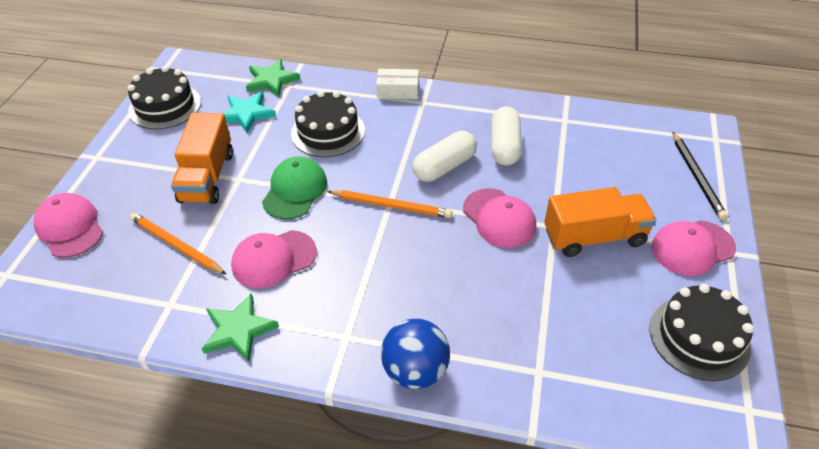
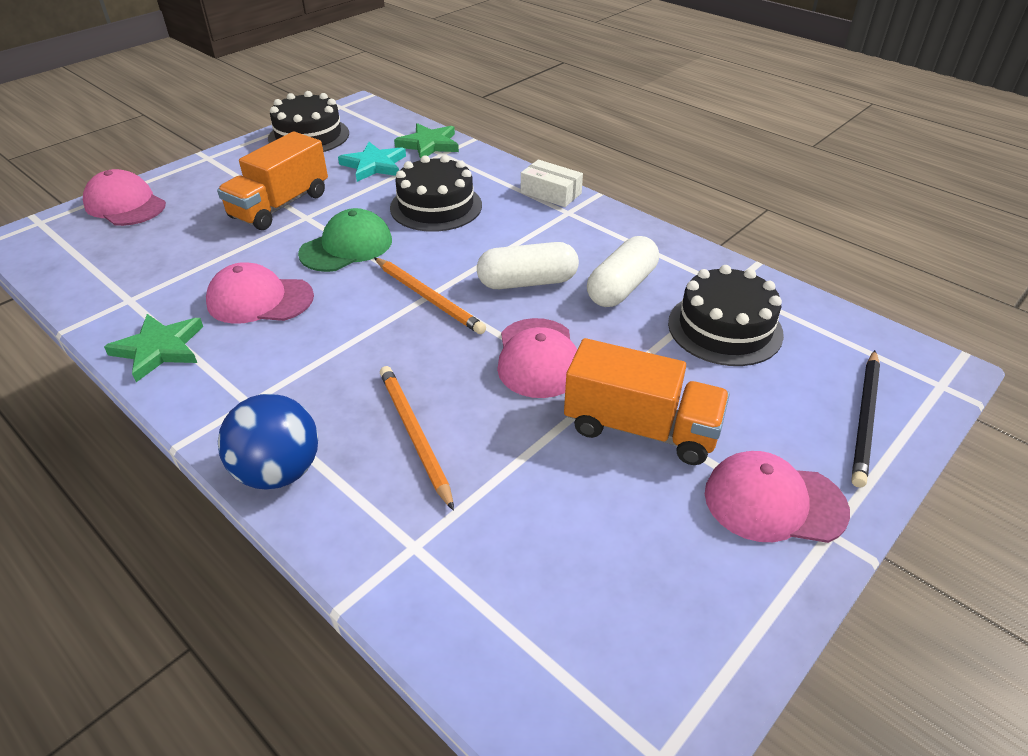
camera: 30 degrees right, 5 degrees down
pink cap [33,193,104,258] -> pink cap turned 45 degrees counterclockwise [83,169,166,226]
orange pencil [130,213,227,275] -> orange pencil moved to [380,366,454,511]
black cake [650,284,754,381] -> black cake moved to [668,265,784,366]

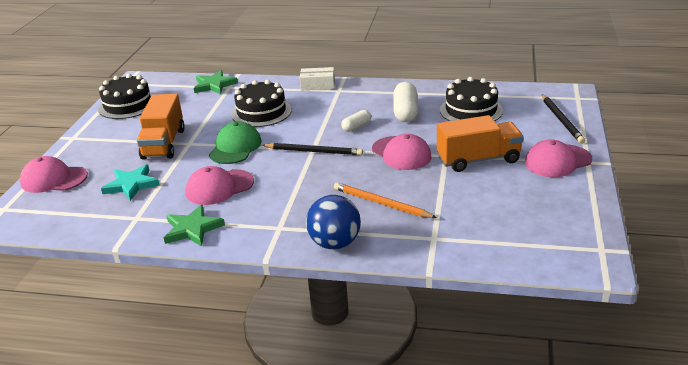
camera: 30 degrees left, 10 degrees down
turquoise star [338,142,406,182] -> turquoise star moved to [101,164,160,201]
orange pencil [374,258,486,334] -> black pencil [262,143,363,156]
white capsule [477,242,579,289] -> white capsule [341,110,371,132], size x0.58

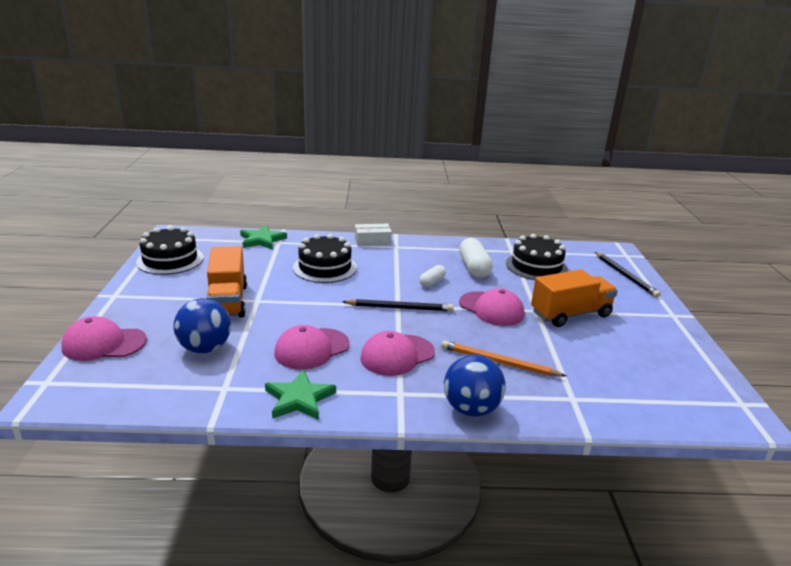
camera: 15 degrees left, 5 degrees down
turquoise star [101,164,160,201] -> blue ball [173,298,231,353]
green cap [209,121,262,164] -> none
pink cap [525,139,592,177] -> pink cap moved to [360,331,435,376]

